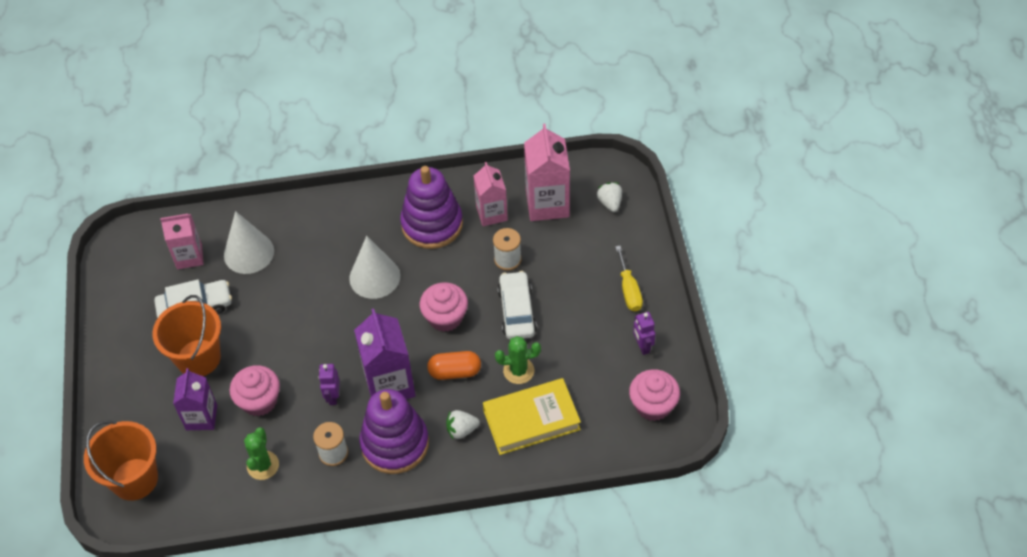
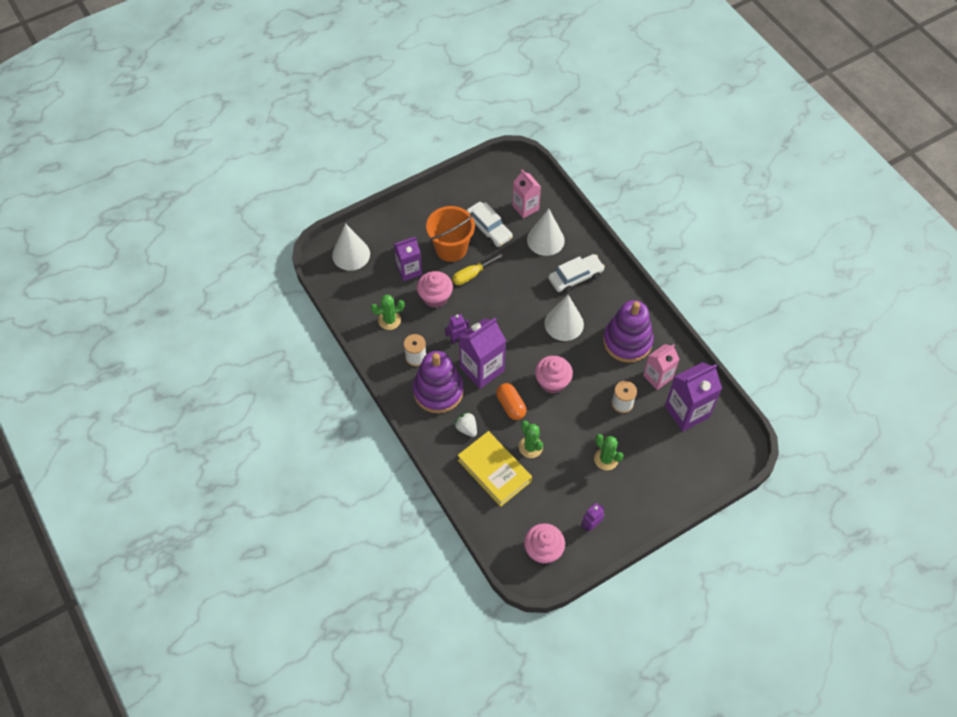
camera: 65 degrees right, 5 degrees up
orange bucket [84,420,158,501] -> white cone [332,223,370,271]
white car [497,271,537,339] -> white car moved to [548,254,605,293]
pink carton [524,124,570,221] -> purple carton [665,362,722,431]
white strawberry [597,182,622,212] -> none
yellow screwdriver [615,246,643,312] -> yellow screwdriver moved to [452,254,503,285]
none -> green cactus [594,434,624,470]

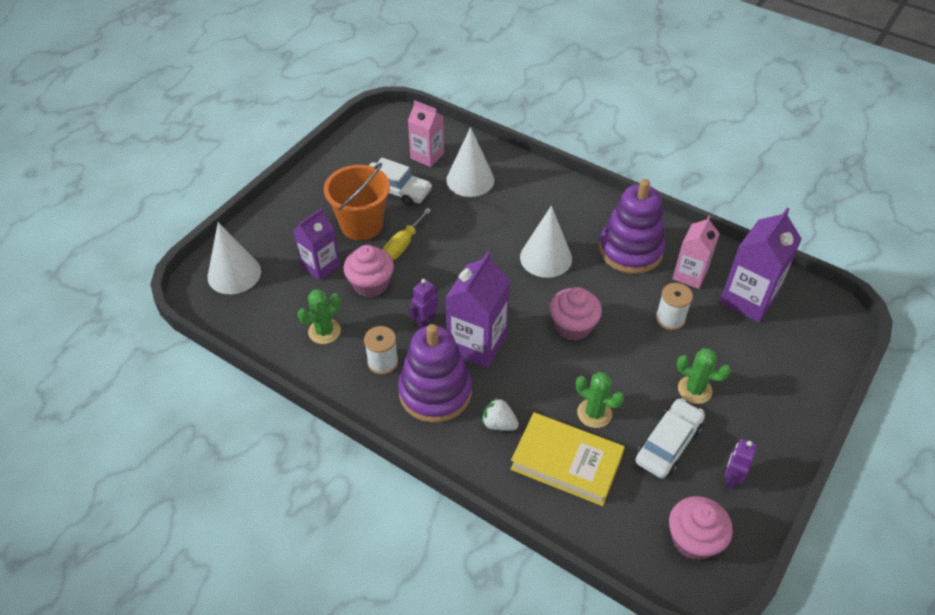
camera: 25 degrees left, 10 degrees down
orange capsule [496,383,527,420] -> none
white car [548,254,605,293] -> white car moved to [636,398,705,478]

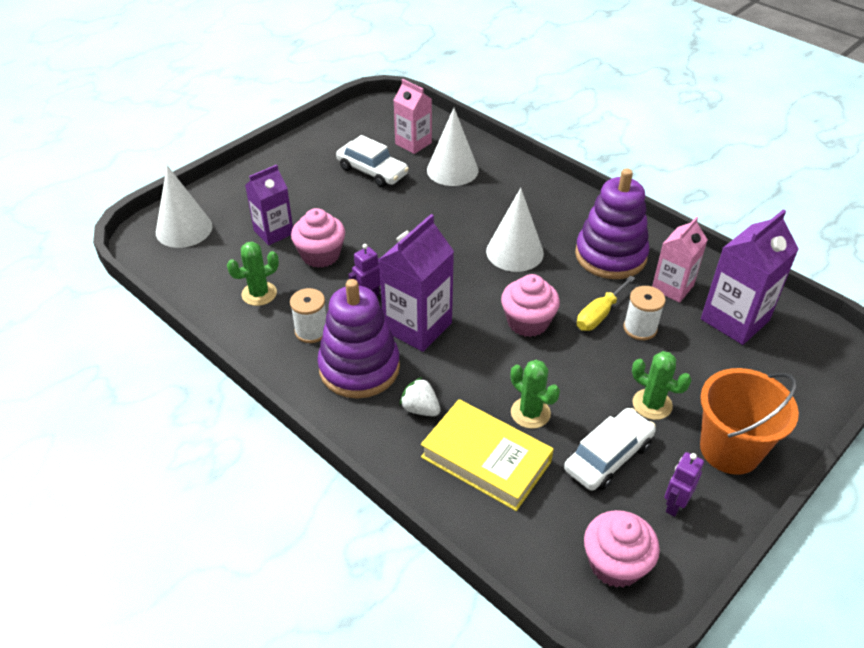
camera: 10 degrees right, 5 degrees down
orange bucket [324,163,390,241] -> orange bucket moved to [700,368,799,475]
yellow screwdriver [383,208,431,260] -> yellow screwdriver moved to [577,276,635,331]

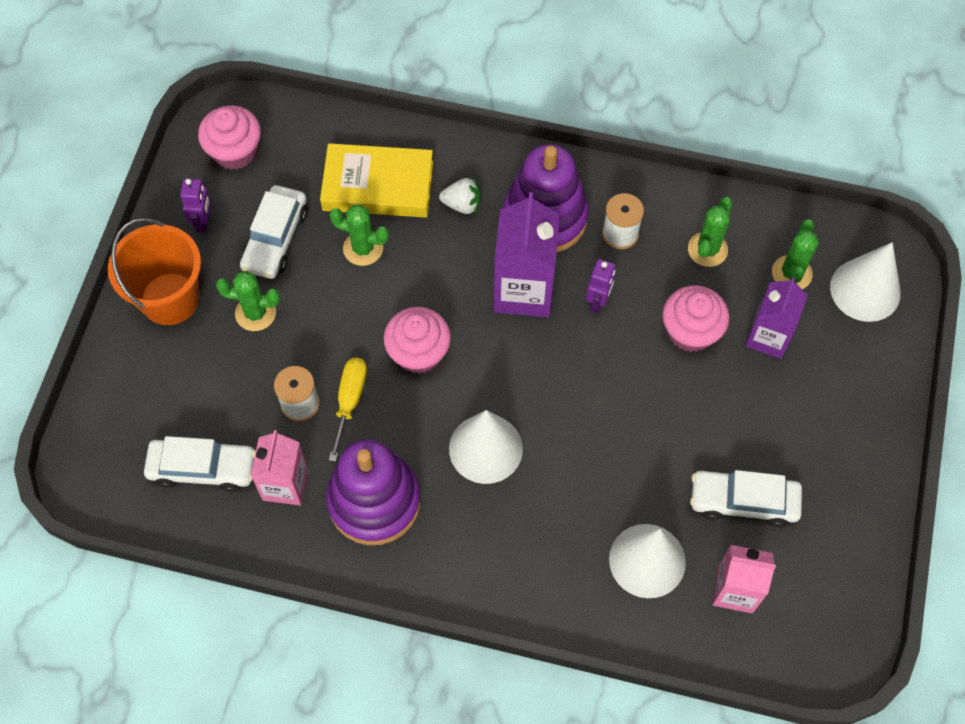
camera: 150 degrees right, 20 degrees up
purple carton [701,209,799,345] -> white car [144,436,256,492]
none -> green cactus [772,219,819,289]

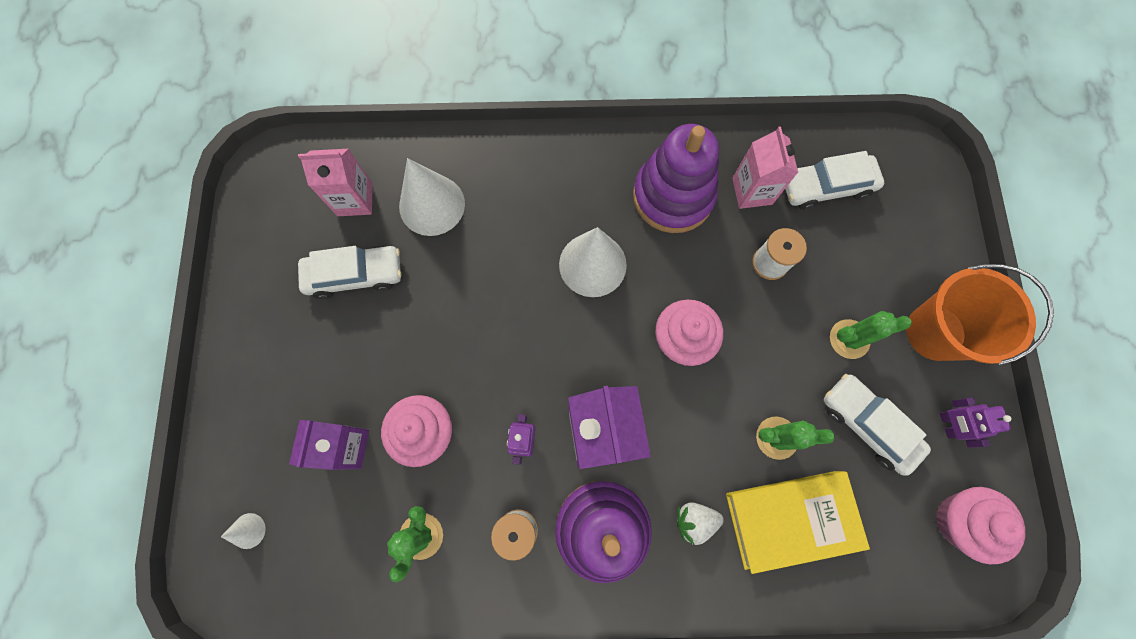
camera: 165 degrees right, 10 degrees up
white car [240,185,307,279] -> white car turned 45 degrees counterclockwise [824,374,931,476]
yellow screwdriver [329,358,367,462] -> none
green cactus [772,219,819,289] -> none
white cone [830,242,901,322] -> white cone [221,513,265,549], size x0.45

